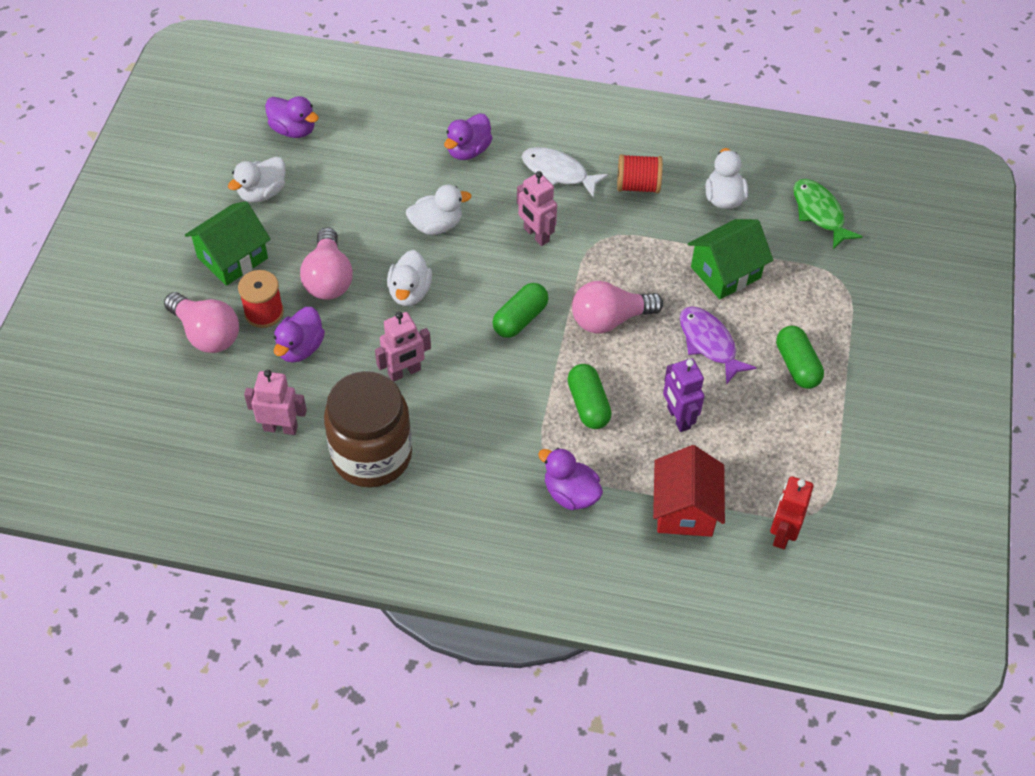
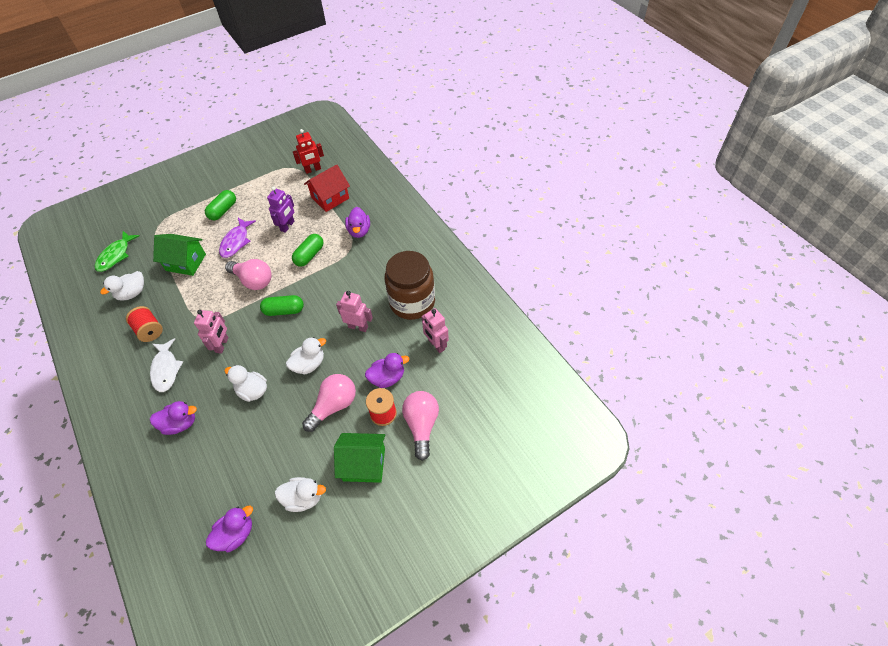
camera: 130 degrees left, 0 degrees up
purple duck [265,96,319,138] -> purple duck turned 60 degrees clockwise [206,506,253,552]

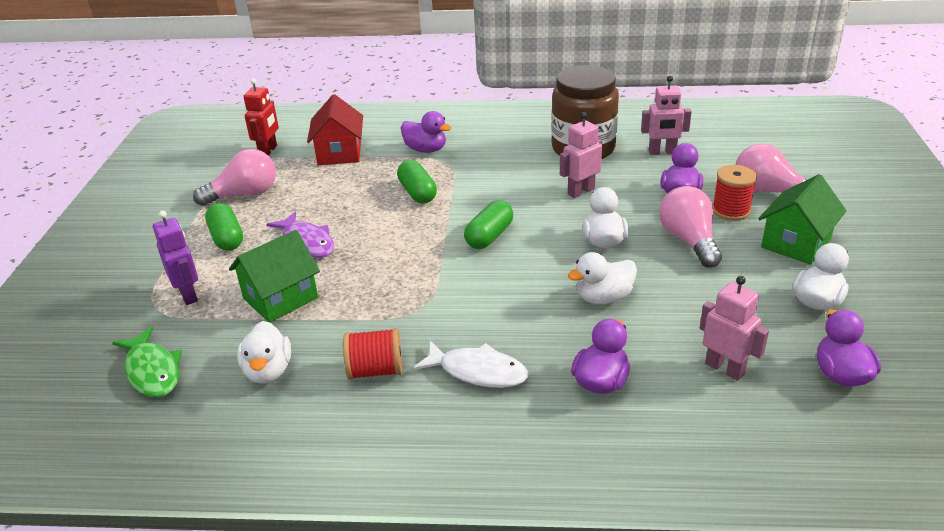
camera: 55 degrees left, 20 degrees down
pink robot [194,310,229,354] -> pink robot moved to [700,276,769,381]
pink light bulb [225,259,272,290] -> pink light bulb moved to [193,149,276,206]
purple robot [267,186,294,233] -> purple robot moved to [153,211,198,305]

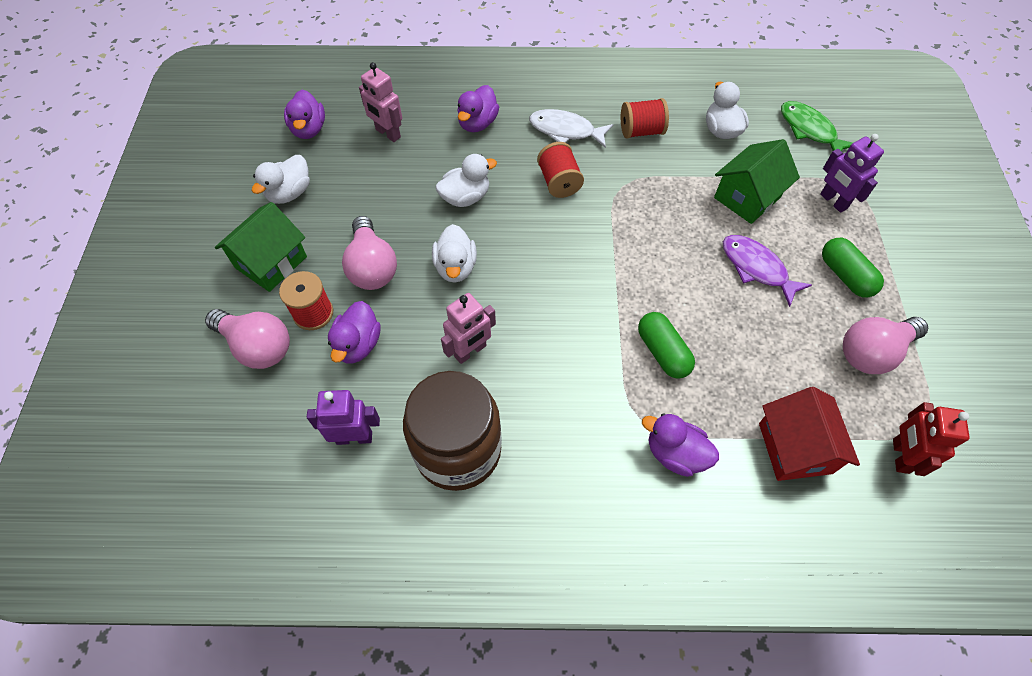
camera: 175 degrees right, 25 degrees up
green capsule [464,200,513,249] -> none
pink robot [641,76,692,155] -> purple robot [307,390,380,445]
none -> red spool [537,142,584,198]

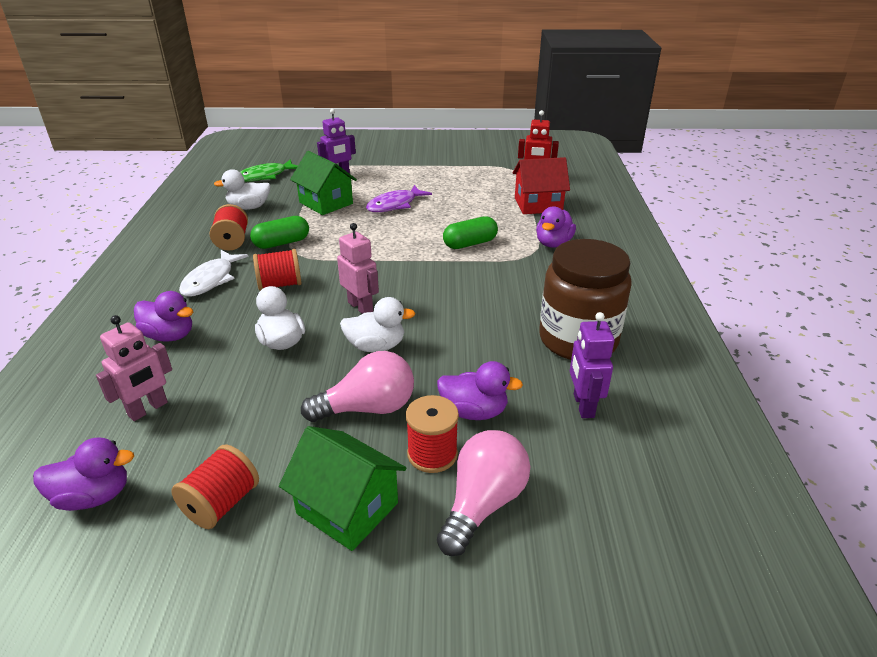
camera: 90 degrees left, 25 degrees down
white duck [252,155,310,204] -> red spool [171,445,259,529]
pink robot [441,293,496,364] -> pink robot moved to [337,223,379,314]
green capsule [822,238,884,298] -> green capsule moved to [250,216,309,249]
pink light bulb [843,317,928,374] -> none

